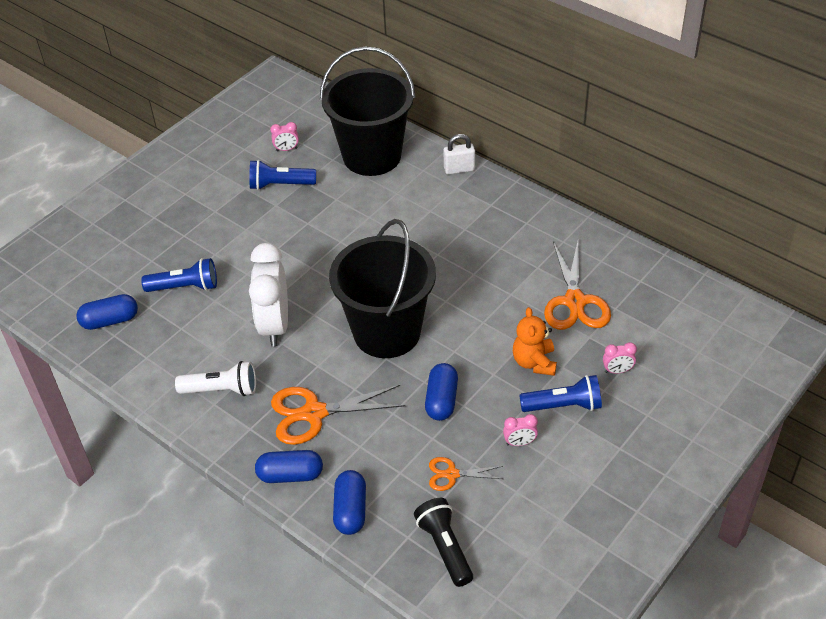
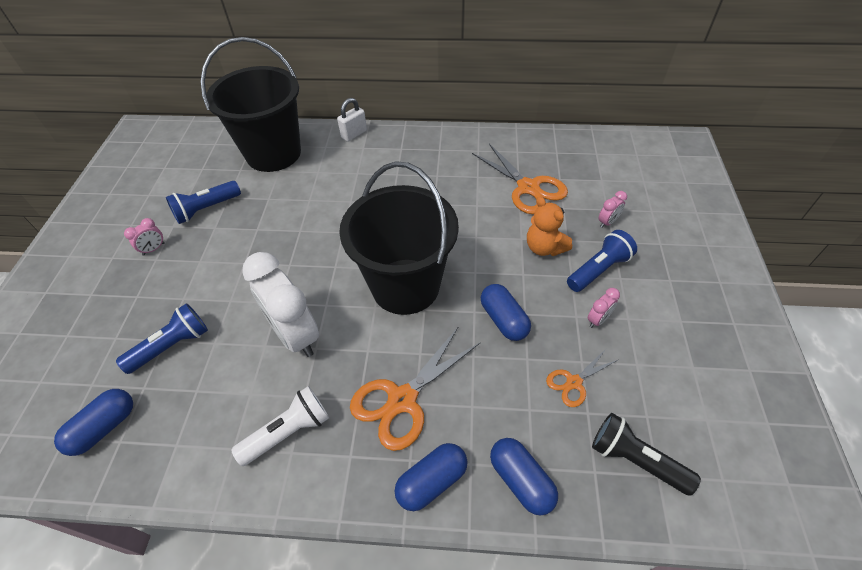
camera: 35 degrees left, 5 degrees up
pink clock [270,122,299,151] -> pink clock moved to [124,218,165,256]

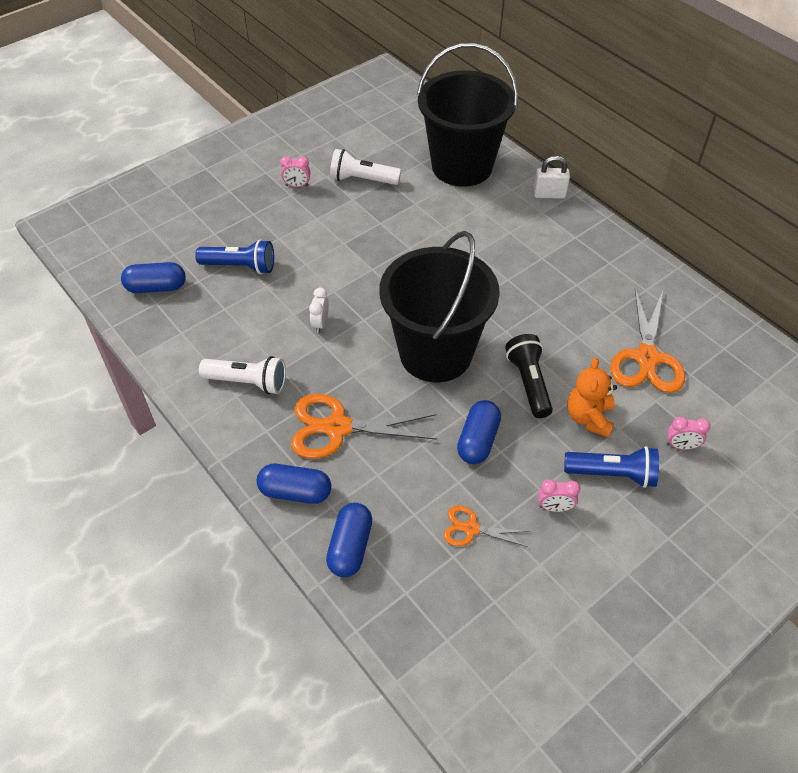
camera: 45 degrees right, 0 degrees up
blue flashlight [166,181,241,224] -> white flashlight [330,149,401,185]
white clock [242,252,319,357] -> white clock [309,288,329,333], size x0.42
black flashlight [592,413,701,496] -> black flashlight moved to [505,334,553,418]

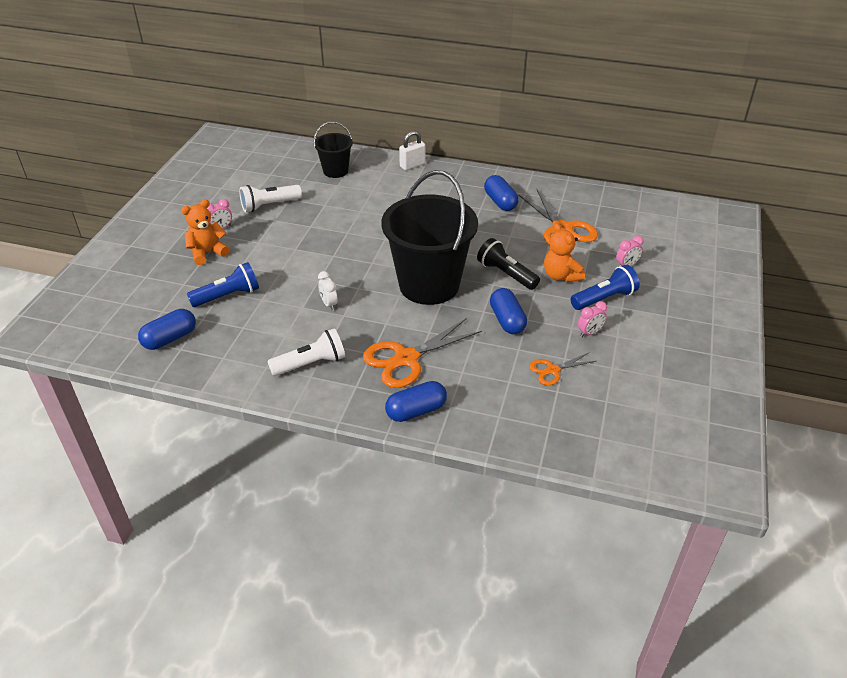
camera: 35 degrees left, 10 degrees down
blue capsule [326,503,372,577] -> blue capsule moved to [484,175,519,211]
black bucket [417,43,518,187] -> black bucket [314,121,353,178], size x0.49
none -> orange teddy bear [181,199,229,265]

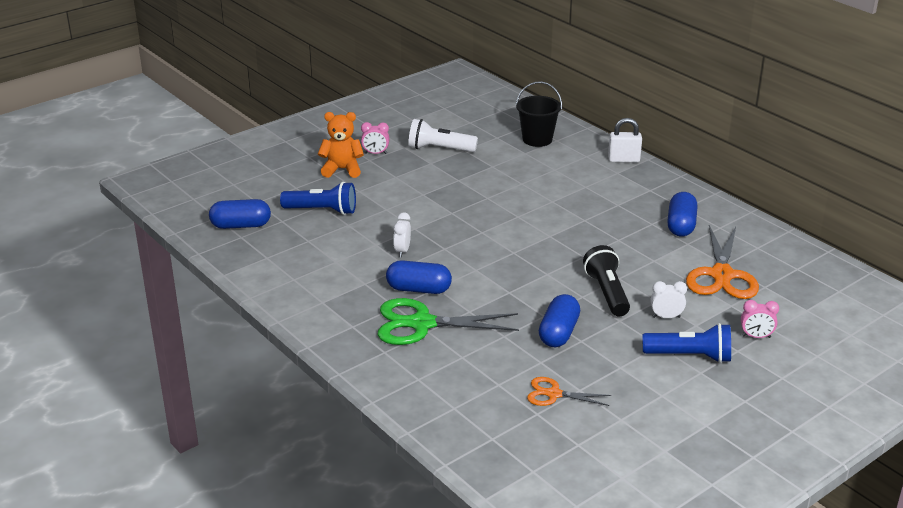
camera: 35 degrees right, 10 degrees down
white flashlight [267,328,345,376] -> none
orange scissors [363,318,482,388] -> green scissors [378,298,519,345]
black bucket [381,170,478,305] -> none
blue capsule [385,381,447,422] -> blue capsule moved to [386,260,452,294]
orange teddy bear [544,223,585,282] -> white clock [651,281,687,318]
pink clock [578,301,607,337] -> none

